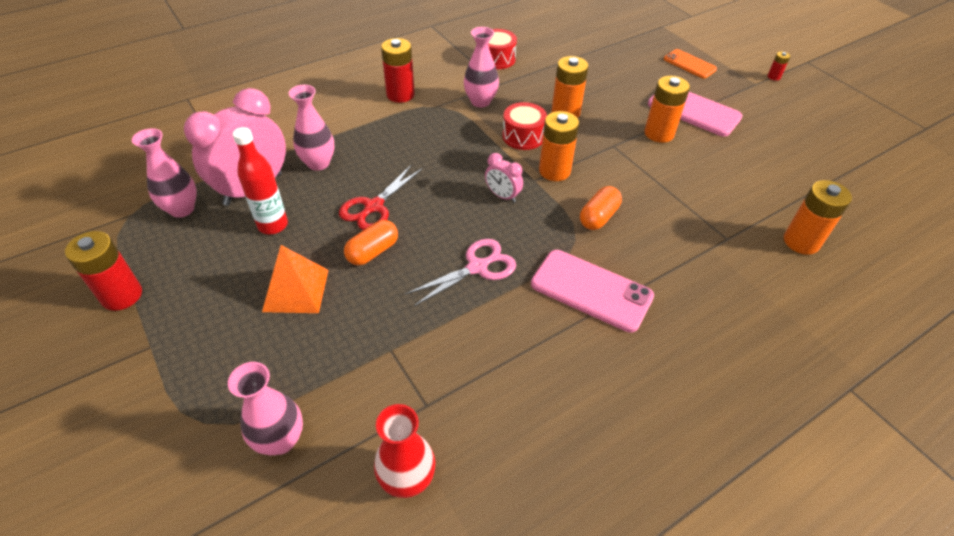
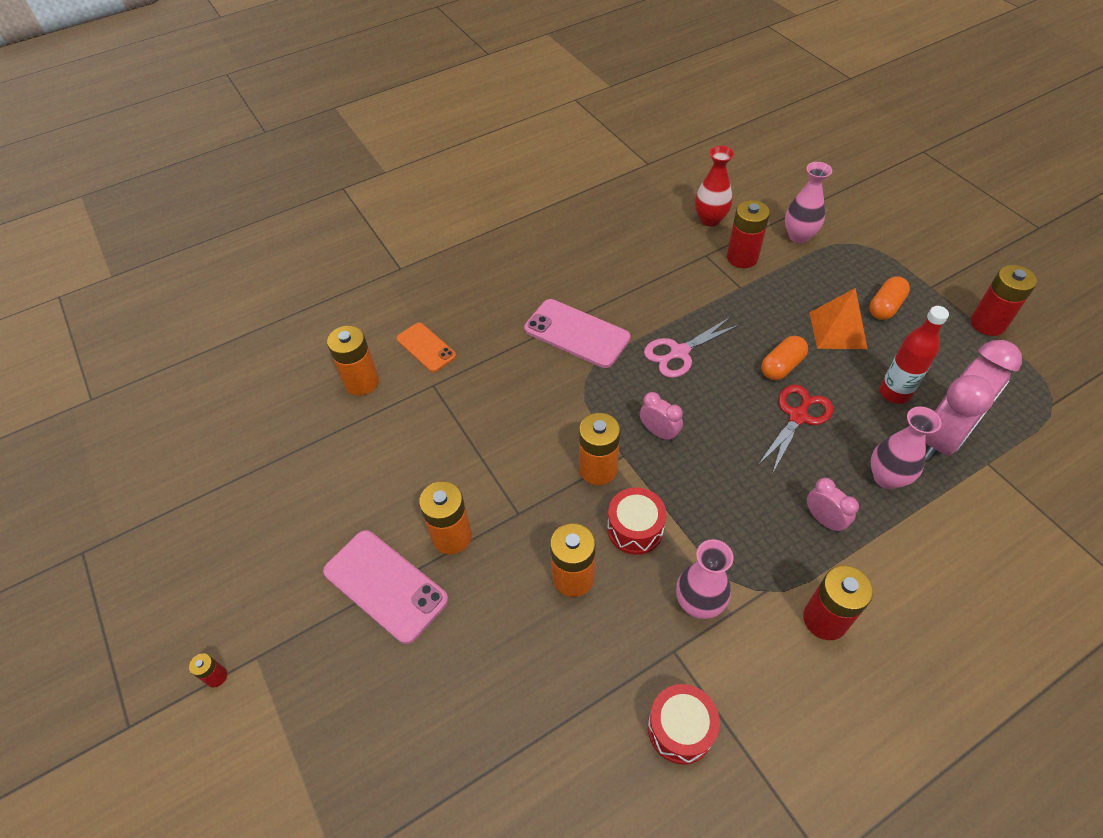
camera: 175 degrees left, 5 degrees up
pink vase [132,128,197,218] -> none
orange capsule [580,186,622,230] -> orange capsule moved to [869,276,910,320]
orange phone [664,49,717,78] -> orange phone moved to [396,323,456,372]
none -> red battery [727,200,770,268]
none -> pink clock [807,478,859,533]

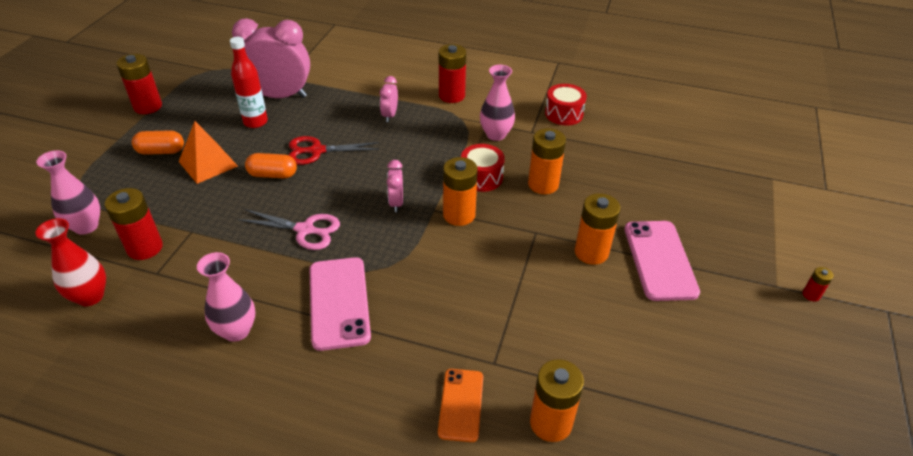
camera: 135 degrees left, 10 degrees down
pink vase [870,406,942,489] -> pink vase moved to [197,252,255,342]

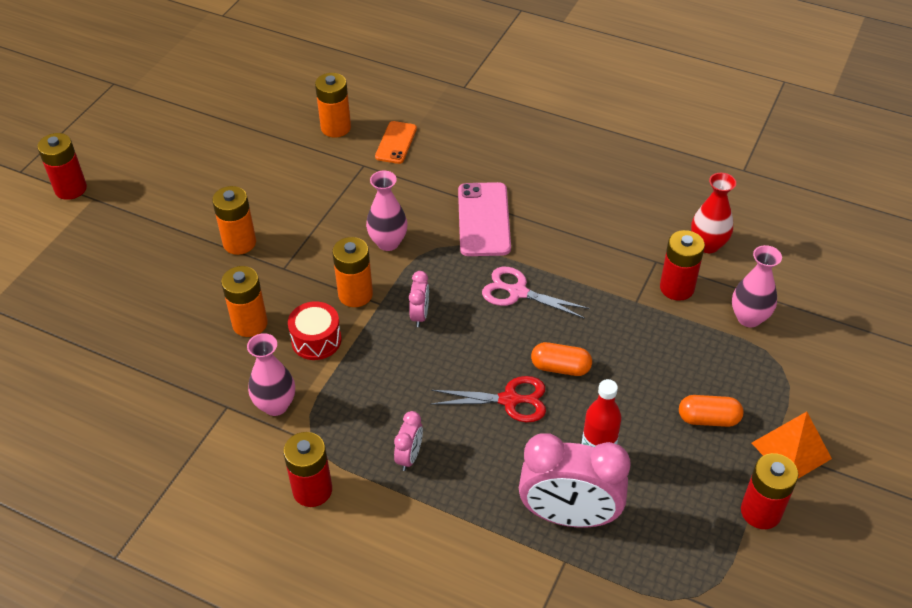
camera: 170 degrees left, 5 degrees up
orange pyramid [179,121,238,184] -> orange pyramid moved to [752,412,832,479]
pink vase [197,252,255,342] -> pink vase moved to [366,171,407,251]
red drum [545,84,587,125] -> none
pink phone [624,221,700,301] -> none
red battery [802,267,834,302] -> red battery [37,133,87,200], size x2.08

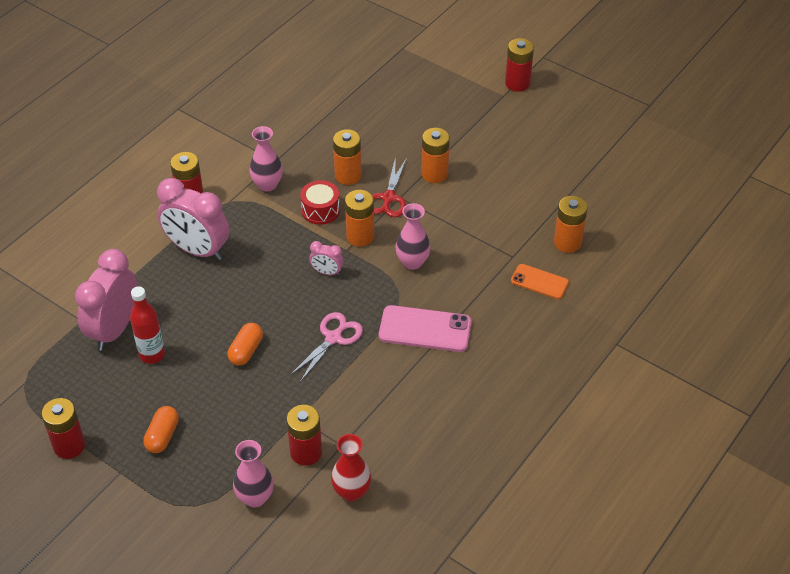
camera: 100 degrees right, 0 degrees up
pink clock [394,411,423,471] -> pink clock [157,178,230,260], size x2.17
red scissors [430,376,546,423] -> red scissors moved to [372,158,407,217]
orange pyramid [752,412,832,479] -> none

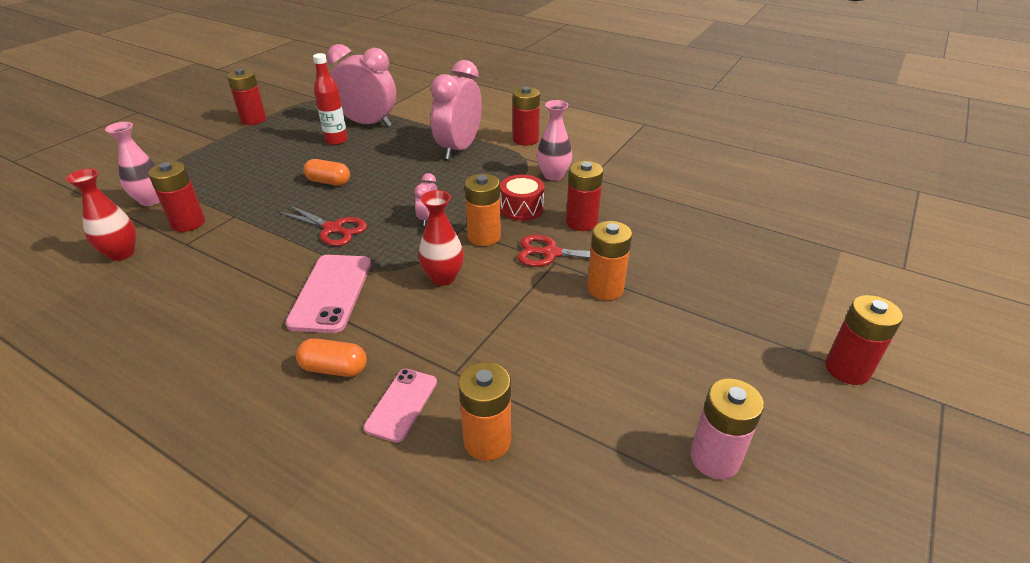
camera: 85 degrees right, 10 degrees down
orange capsule [143,406,179,453] -> orange capsule moved to [296,339,367,377]
pink scissors [290,312,363,382] -> red scissors [278,205,367,246]
orange battery [333,129,362,185] -> red battery [566,161,603,231]
pink vase [395,203,431,270] -> red vase [419,190,464,286]
orange phone [511,264,569,299] -> pink phone [363,369,437,443]
none -> pink battery [690,378,764,479]

